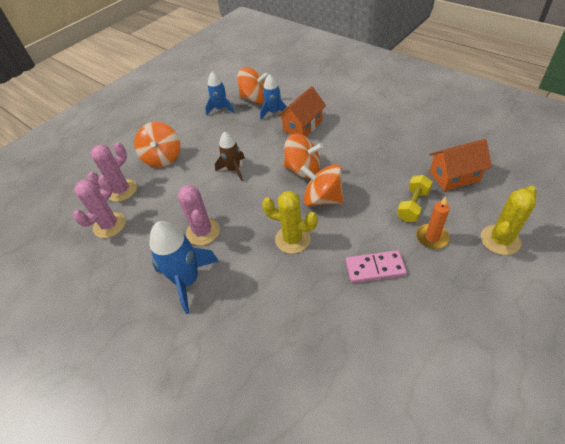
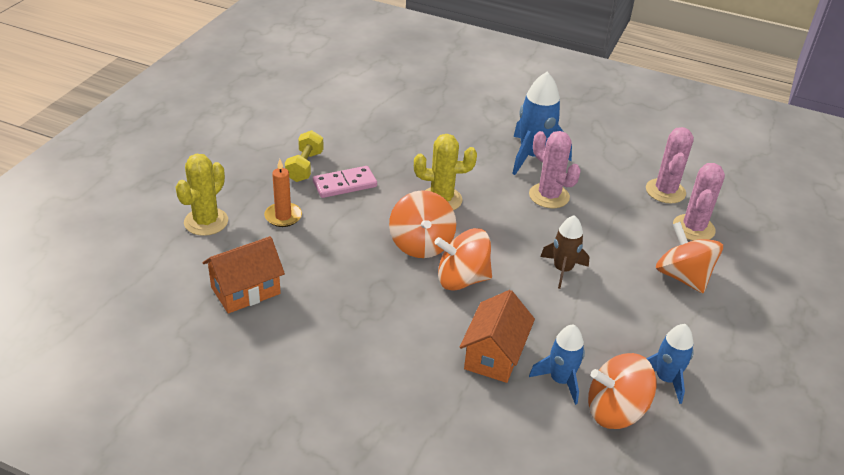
camera: 155 degrees right, 10 degrees down
orange spinning top [300,164,344,206] -> orange spinning top turned 75 degrees clockwise [389,190,456,258]
yellow dumbbell [397,175,432,222] -> yellow dumbbell moved to [285,130,324,182]

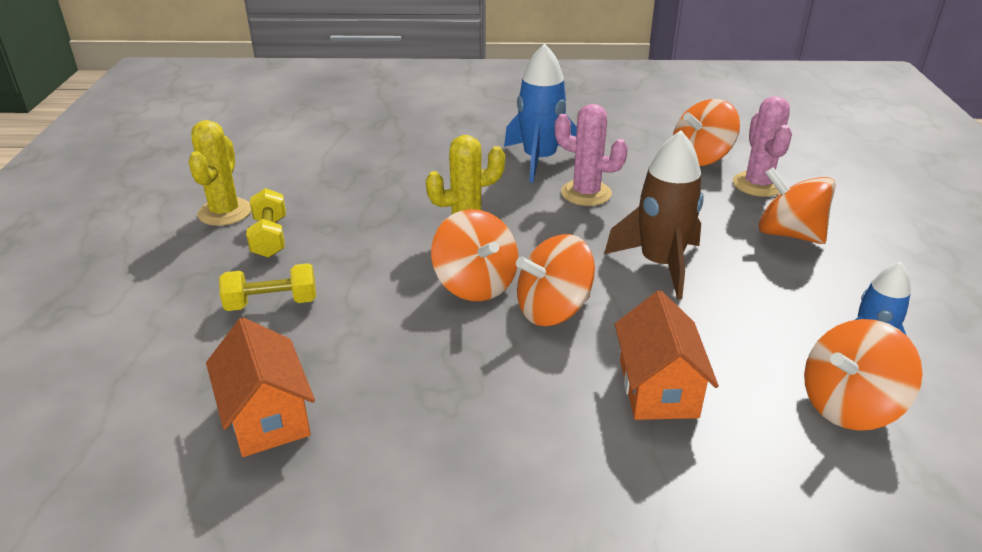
camera: 20 degrees left, 5 degrees down
yellow cactus [175,154,228,236] -> yellow cactus moved to [189,120,251,226]
orange house [203,236,285,314] -> orange house turned 60 degrees counterclockwise [206,317,315,457]
orange candle [264,159,302,227] -> yellow dumbbell [219,263,316,311]
pink domino [313,166,377,198] -> none
blue rocket [529,325,585,405] -> none
brown rocket [540,215,589,289] -> brown rocket [604,130,704,299], size x1.59
pink cactus [646,127,694,203] -> orange spinning top [673,99,740,166]

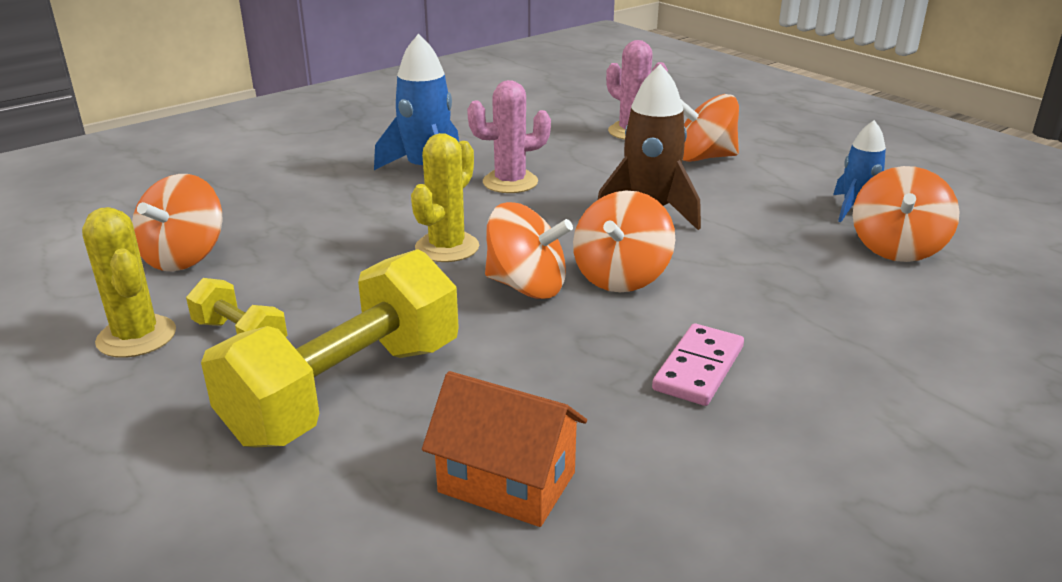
camera: 40 degrees left, 5 degrees down
yellow dumbbell [219,263,316,311] -> yellow dumbbell [201,249,459,448], size x2.07
orange house [615,291,719,420] -> none
orange spinning top [673,99,740,166] -> orange spinning top moved to [132,174,223,271]
none -> pink domino [652,323,744,406]

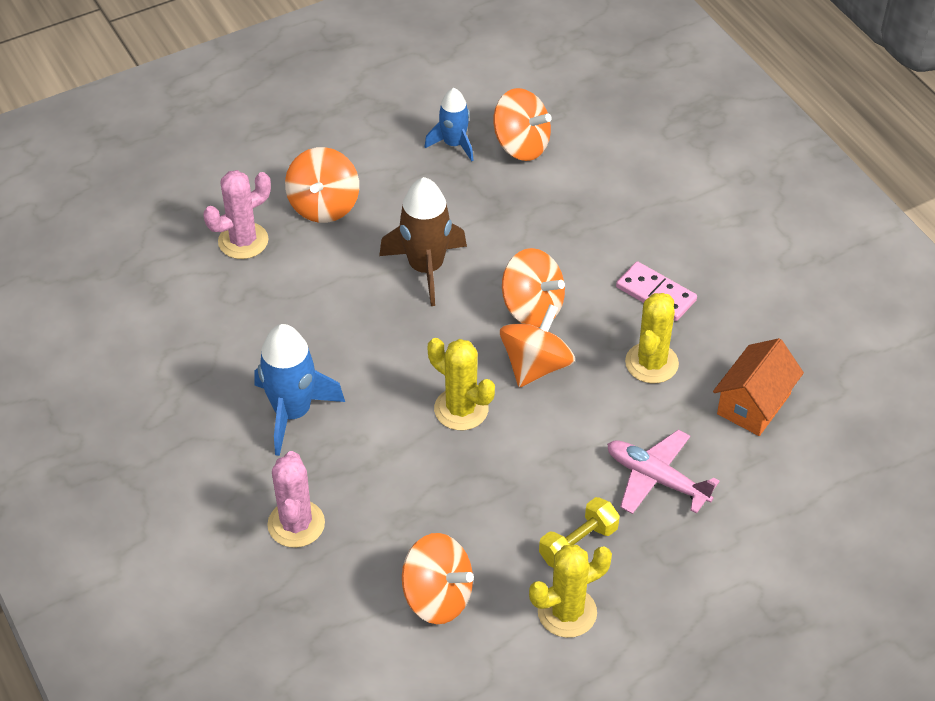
camera: 80 degrees left, 20 degrees up
yellow dumbbell [201,249,459,448] -> pink plane [607,430,720,514]
pink cactus [467,80,551,193] -> pink cactus moved to [267,451,325,548]
none -> yellow cactus [625,293,679,383]

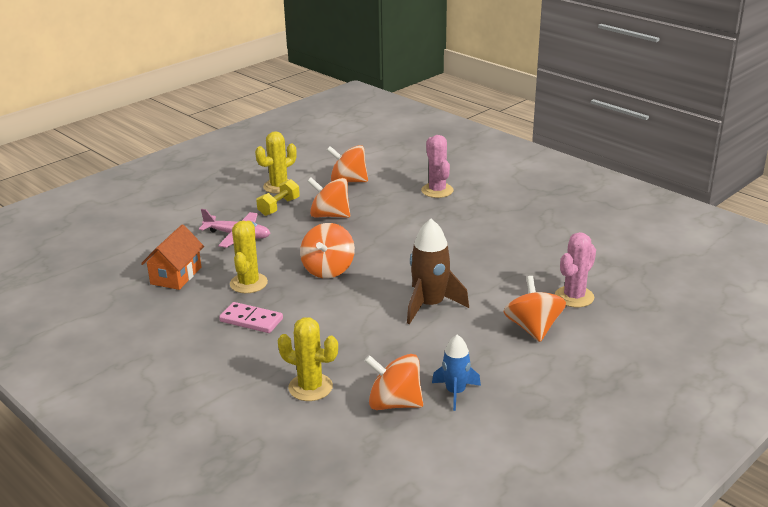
camera: 165 degrees right, 20 degrees down
blue rocket [254,324,345,456] -> none
yellow cactus [428,338,495,430] -> yellow cactus moved to [278,317,338,401]
orange spinning top [502,248,565,327] -> orange spinning top moved to [307,177,350,218]

